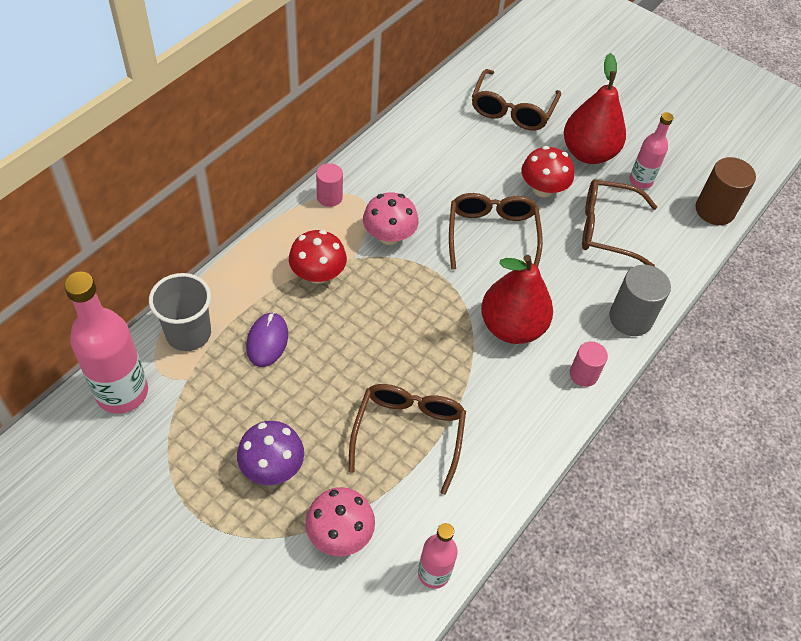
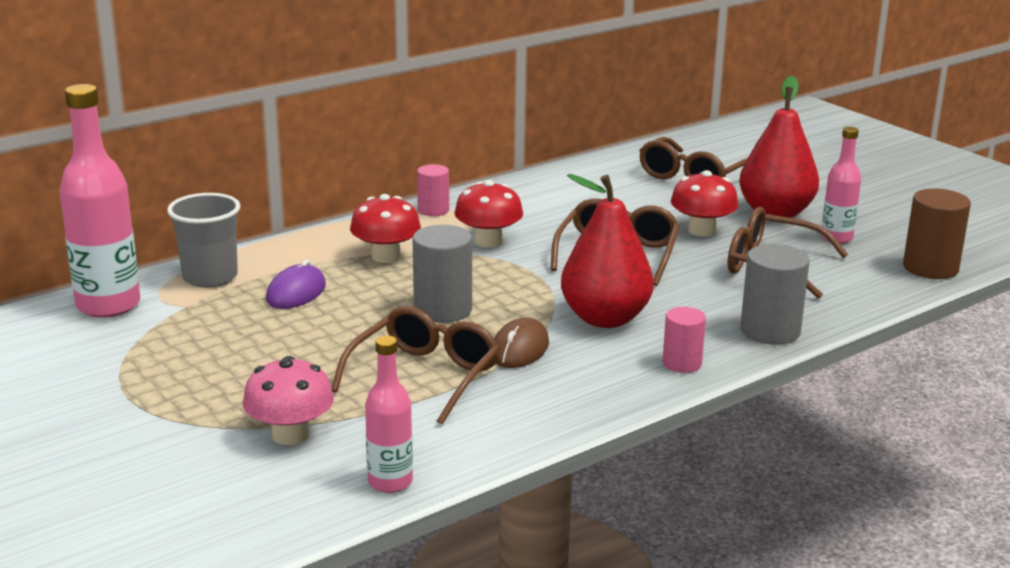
camera: 20 degrees right, 30 degrees down
purple mushroom [237,421,304,485] -> none
pink mushroom [363,192,418,245] -> red mushroom [454,180,523,248]
none -> grey cylinder [412,225,472,323]
none -> brown mouse [494,318,549,368]

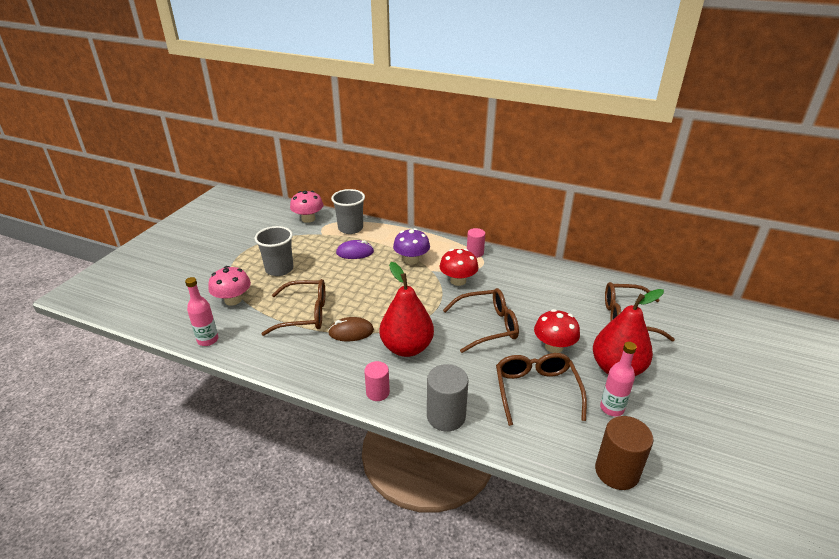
camera: 60 degrees right, 10 degrees up
pink bottle [59,84,140,318] -> pink mushroom [290,191,324,223]
red mushroom [350,194,421,263] -> purple mushroom [393,228,430,264]
grey cylinder [412,225,472,323] -> none
none -> grey cup [254,226,293,276]

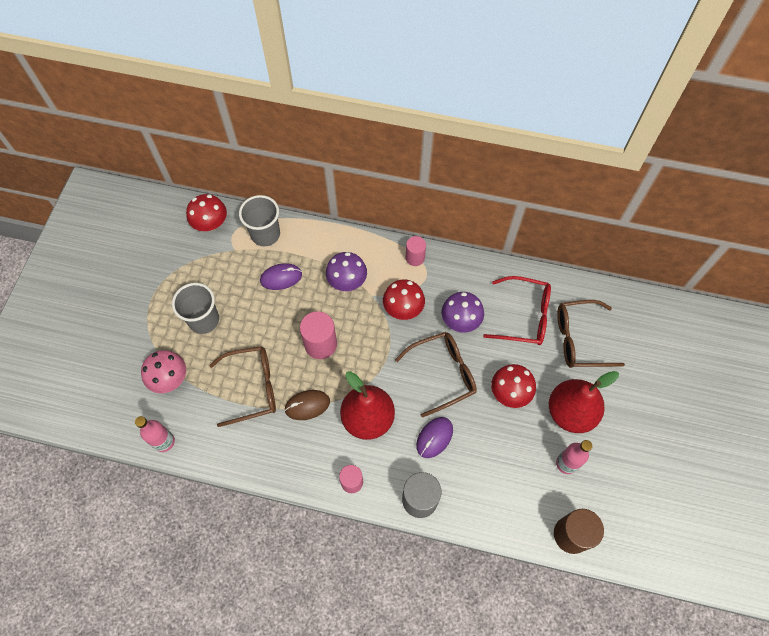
camera: 10 degrees left, 30 degrees up
pink mushroom [290,191,324,223] -> red mushroom [186,194,227,231]
brown glasses [496,353,587,426] -> none
none -> pink cylinder [300,311,337,359]
none -> purple mouse [416,417,453,458]
none -> purple mushroom [442,292,484,333]
none -> red glasses [483,276,551,345]

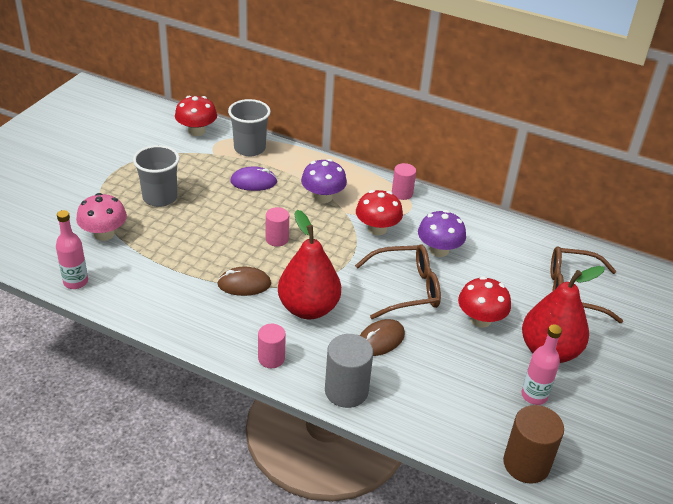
camera: 10 degrees right, 25 degrees down
brown glasses [209,346,276,427] -> none
pink cylinder [300,311,337,359] -> pink cylinder [266,207,289,247], size x0.63
purple mouse [416,417,453,458] -> brown mouse [360,319,405,356]
red glasses [483,276,551,345] -> none

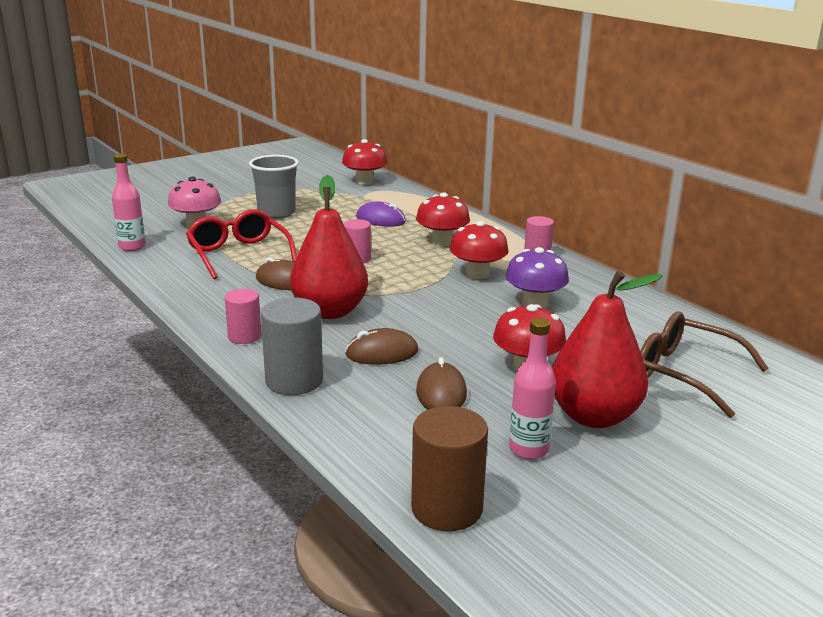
camera: 30 degrees right, 15 degrees down
grey cup [228,99,271,156] -> none
purple mushroom [301,159,347,203] -> red mushroom [416,192,470,246]
brown glasses [355,244,441,319] -> none
none -> red glasses [186,209,297,279]
none -> brown mouse [416,357,467,409]

